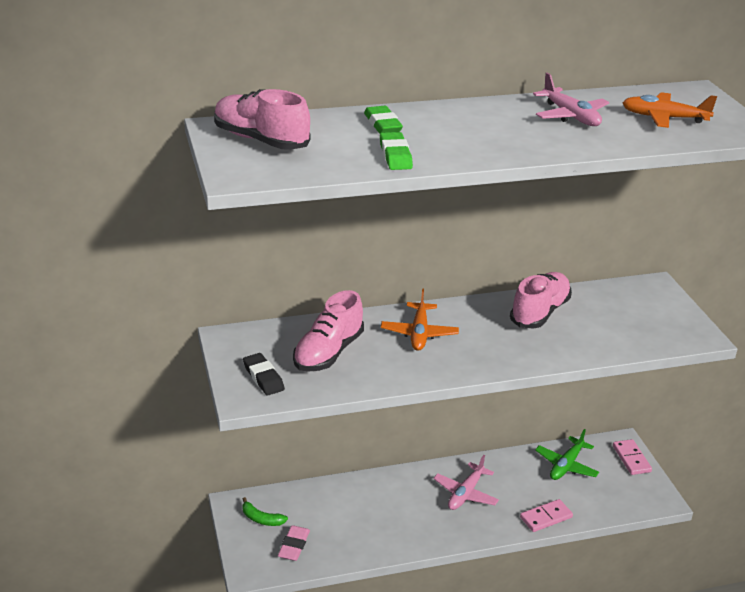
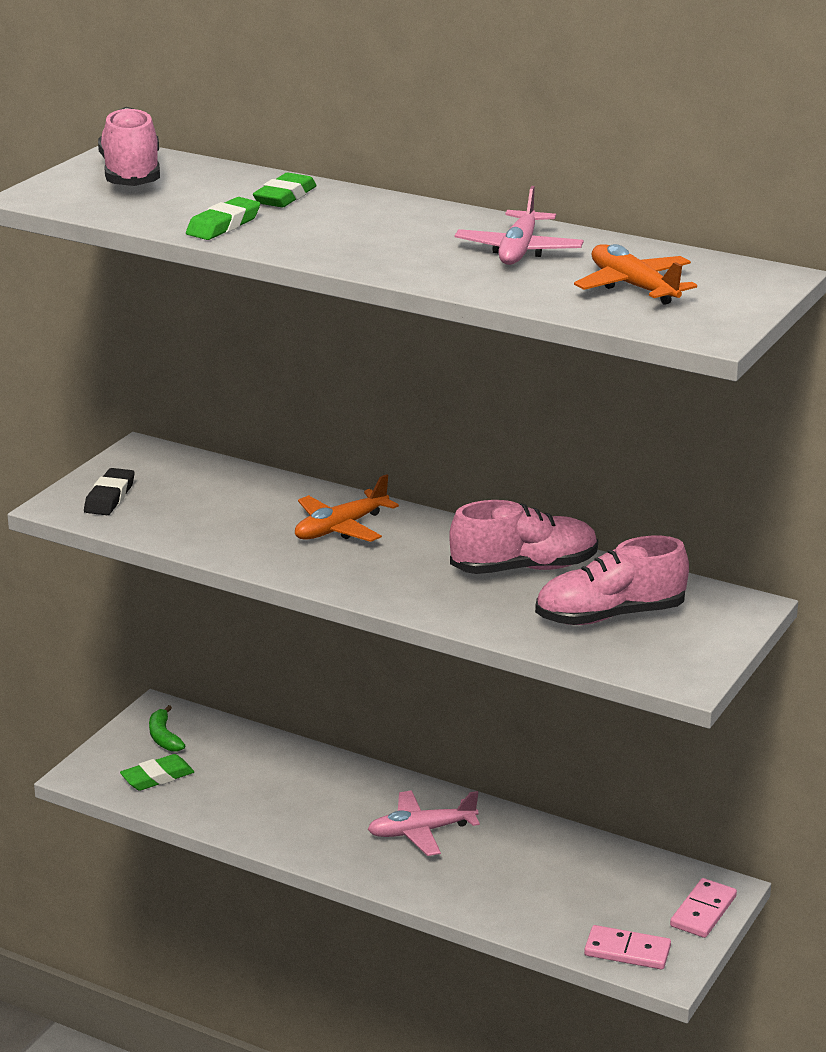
camera: 45 degrees right, 5 degrees down
pink eraser [278,525,310,561] -> green eraser [120,754,194,791]
pink shoe [293,290,364,372] -> pink shoe moved to [535,536,689,625]
pink domino [520,499,573,532] -> pink domino moved to [584,925,671,969]
green plane [535,429,599,480] -> none

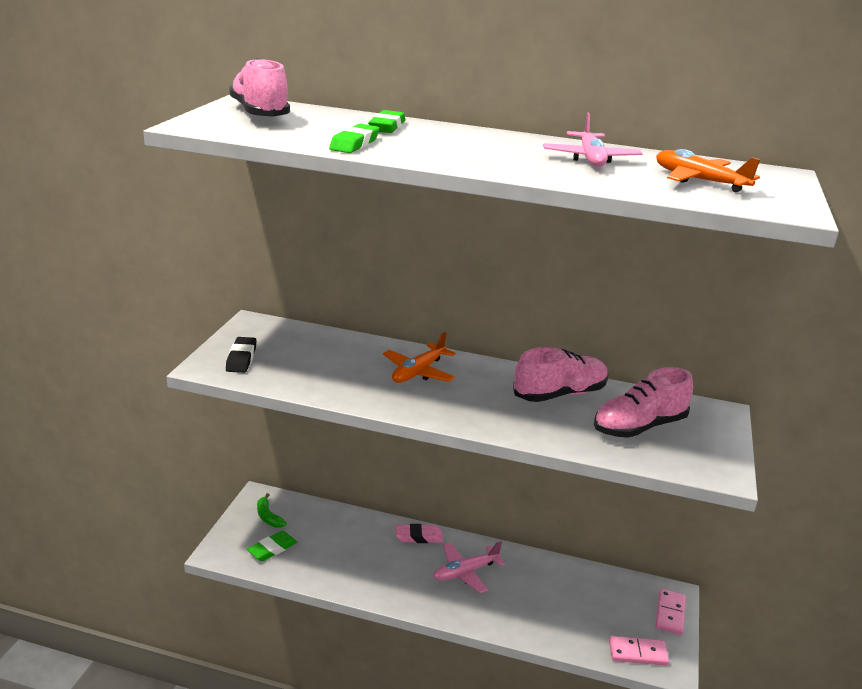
camera: 15 degrees left, 0 degrees up
none -> pink eraser [396,524,443,543]

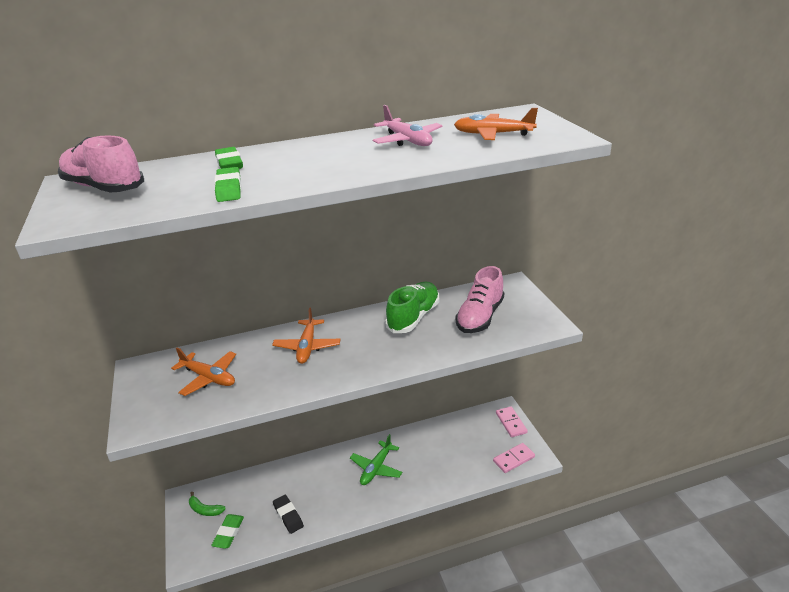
camera: 30 degrees left, 5 degrees up
black eraser [226,337,257,373] -> black eraser moved to [273,495,304,534]
pink eraser [396,524,443,543] -> none
pink plane [433,541,505,593] -> green plane [350,434,402,485]
pink shoe [513,347,608,402] -> green shoe [385,282,439,333]
none -> orange plane [171,348,236,396]

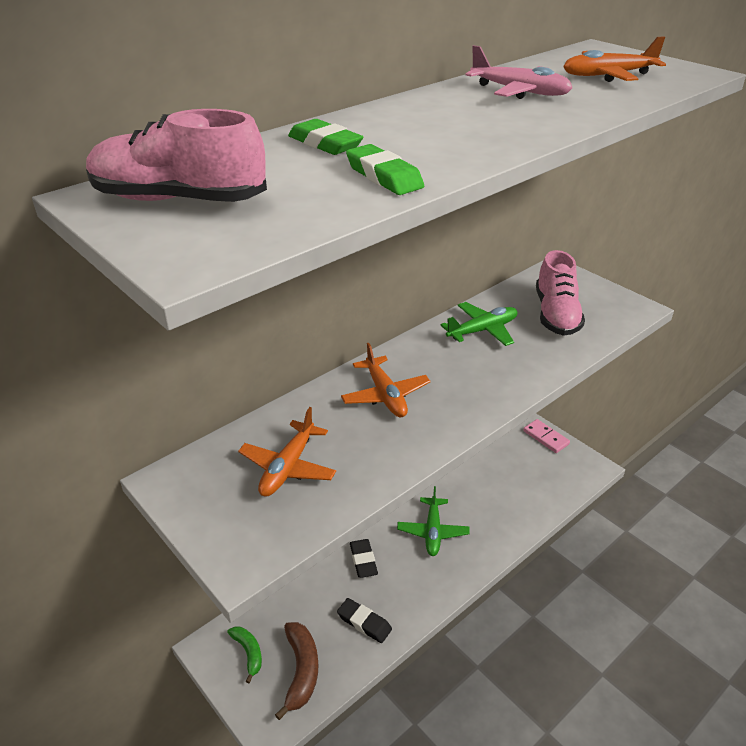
camera: 25 degrees left, 5 degrees up
orange plane [171,348,236,396] -> orange plane turned 105 degrees clockwise [238,407,336,497]
green banana [189,492,226,516] -> green banana turned 120 degrees counterclockwise [227,627,262,683]
green eraser [211,514,244,549] -> brown banana [275,622,318,720]
green shoe [385,282,439,333] -> green plane [441,302,517,346]
pink domino [493,443,535,473] -> none
none -> black eraser [350,539,378,578]

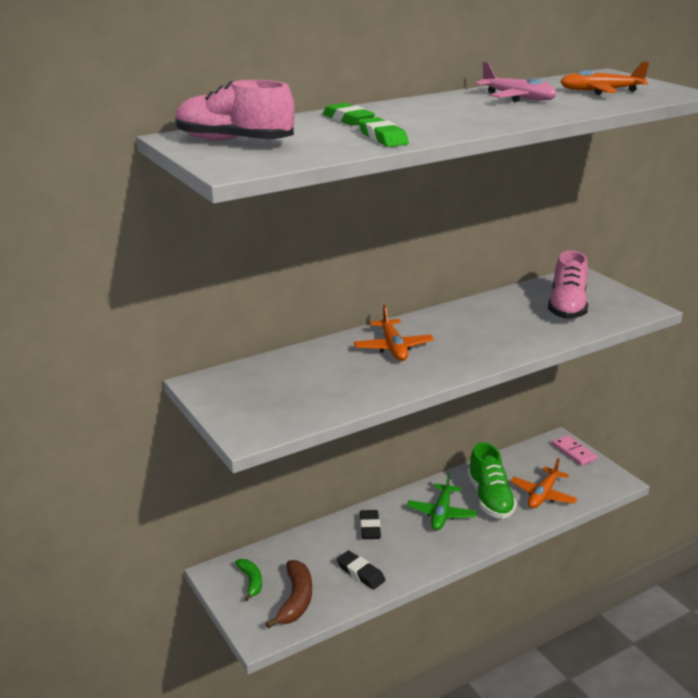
camera: 10 degrees right, 10 degrees down
orange plane [238,407,336,497] -> orange plane moved to [510,458,578,508]
green plane [441,302,517,346] -> none
none -> green shoe [467,442,517,519]

